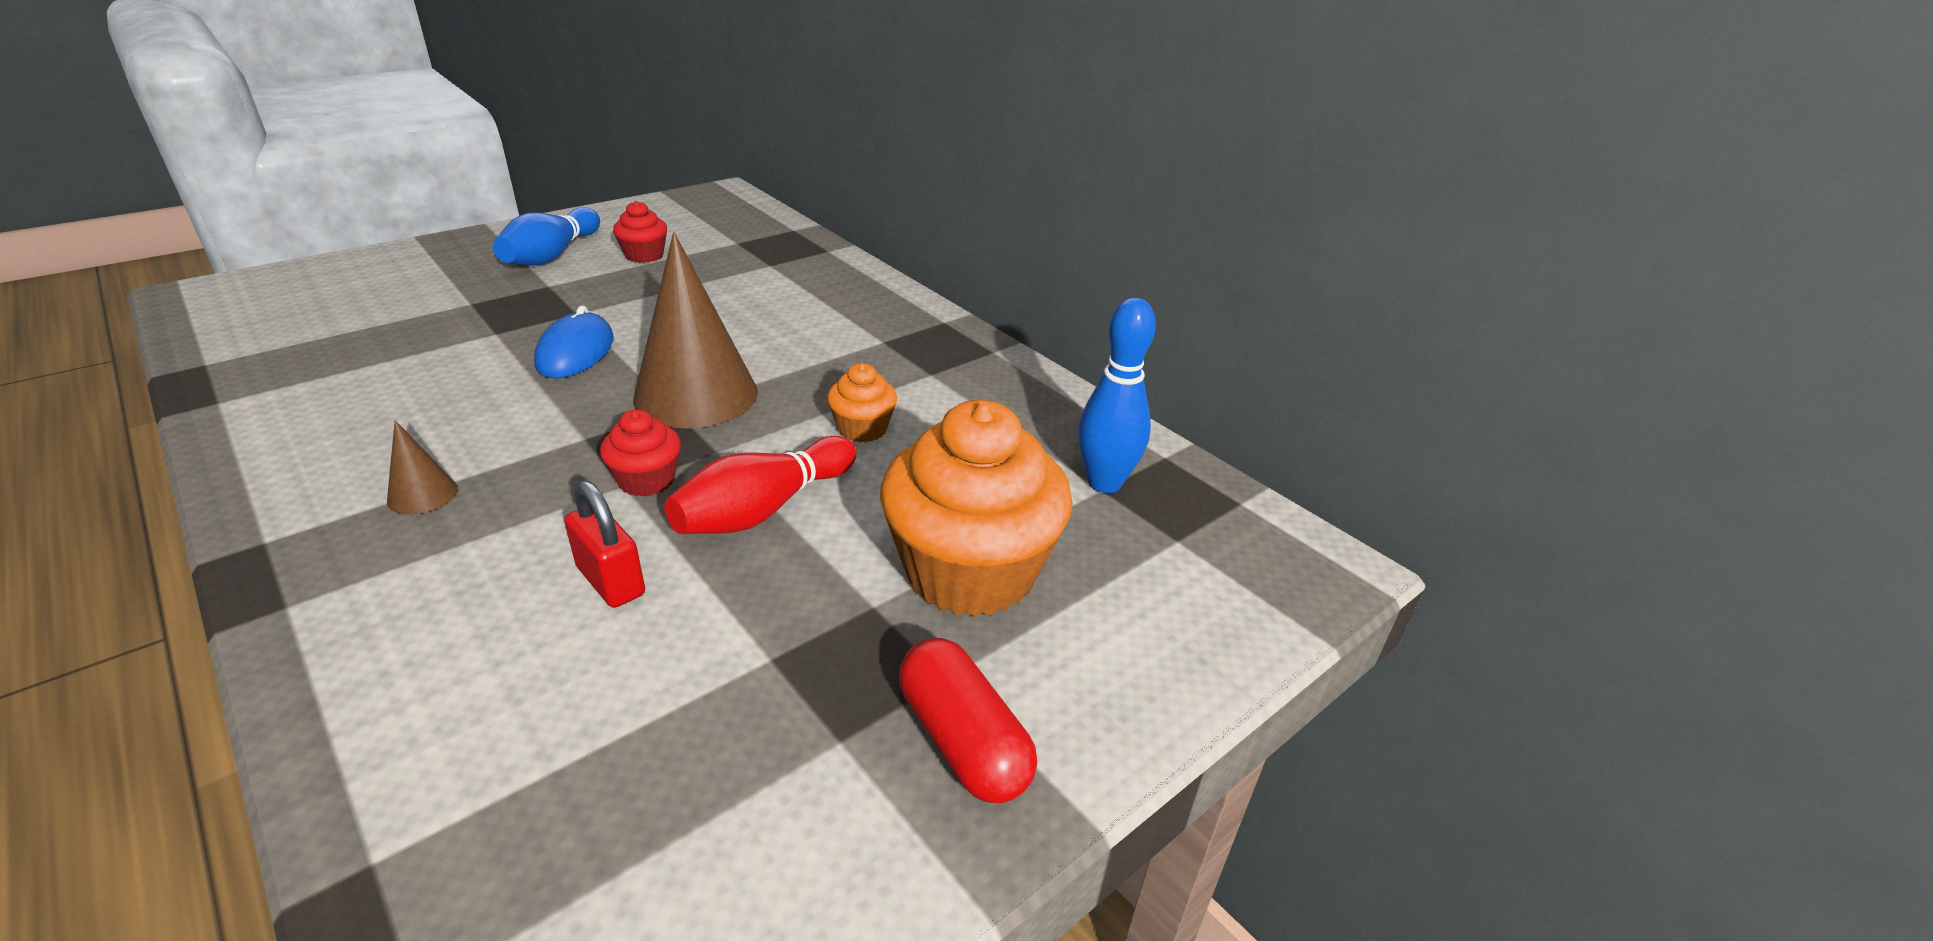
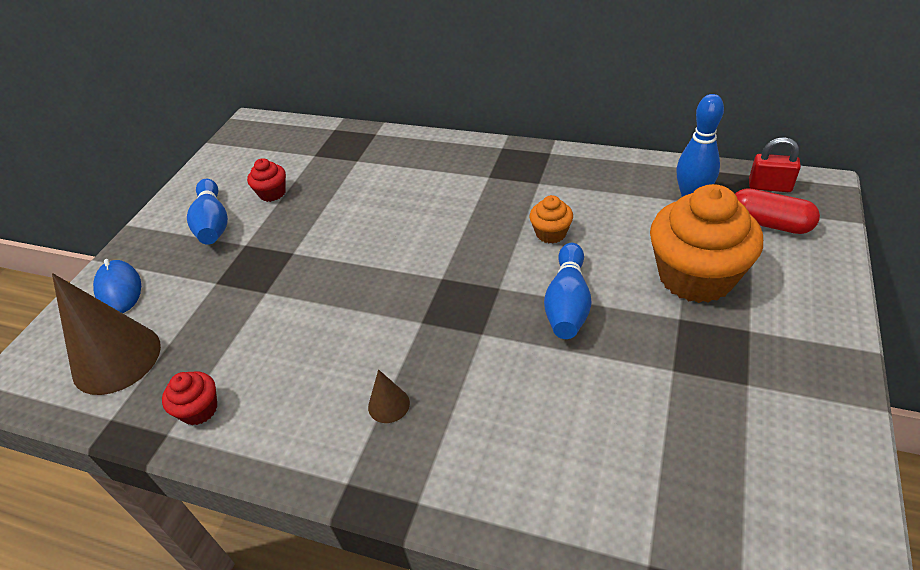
camera: 25 degrees left, 10 degrees up
blue mouse [534,306,614,378] -> blue mouse moved to [93,259,141,313]
red padlock [564,480,645,608] -> red padlock moved to [749,137,801,192]
red cupcake [600,409,681,497] -> red cupcake moved to [162,371,217,425]
brown cone [633,232,758,428] -> brown cone moved to [52,273,161,395]
red bowling pin [664,436,857,534] -> blue bowling pin [544,243,591,339]
red capsule [899,638,1037,803] -> red capsule moved to [735,188,820,234]

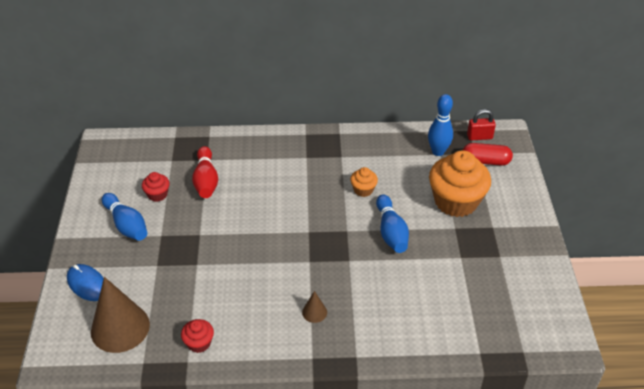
camera: 25 degrees left, 0 degrees up
none -> red bowling pin [192,146,218,198]

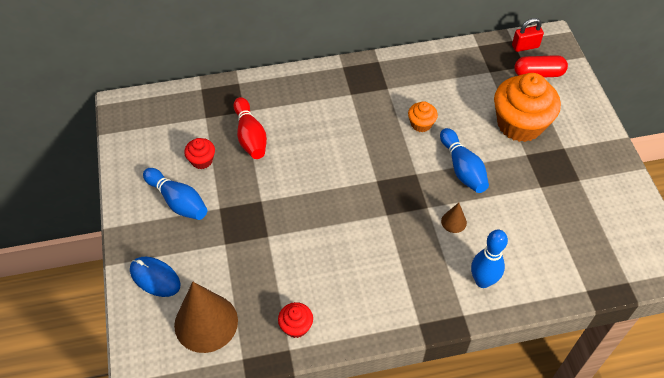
camera: 10 degrees left, 10 degrees up
brown cone [302,291,327,323] -> brown cone moved to [441,203,467,233]
blue bowling pin [428,94,453,156] -> blue bowling pin moved to [471,230,508,288]

